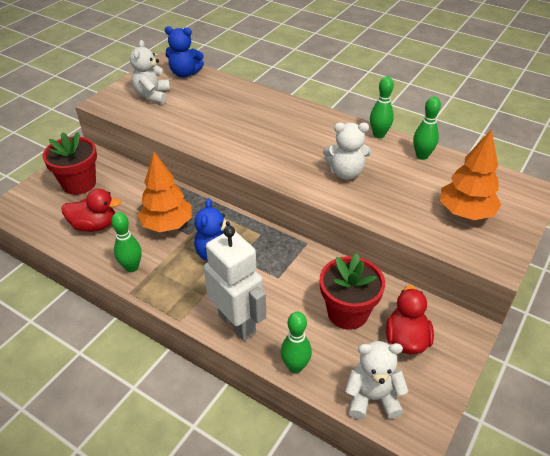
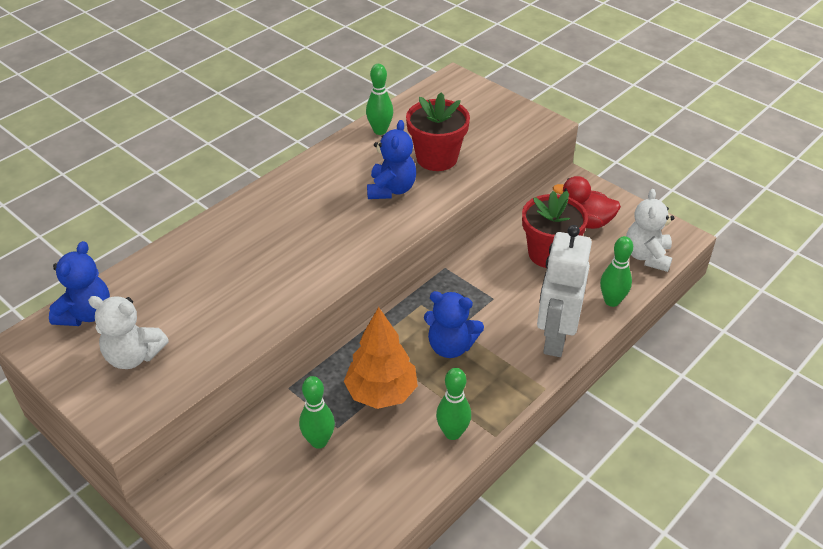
camera: 80 degrees left, 0 degrees up
red flower pot [43,132,97,195] -> red flower pot moved to [406,92,470,171]
red duck [62,189,121,232] -> none
white robot [204,226,266,341] -> white robot turned 45 degrees counterclockwise [537,225,592,357]
white teddy bear [323,123,371,180] -> blue teddy bear [367,120,416,199]
green bowling pin [370,76,394,138] -> green bowling pin moved to [299,376,335,449]
orange tree [440,129,501,220] -> none

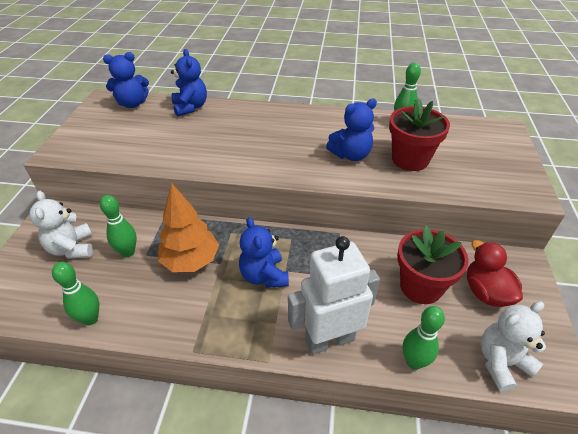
camera: 55 degrees right, 0 degrees up
white teddy bear [88,296,169,369] -> white teddy bear moved to [29,191,93,259]
green bowling pin [436,368,471,440] -> green bowling pin moved to [52,262,99,325]
none -> blue teddy bear [171,49,207,117]

